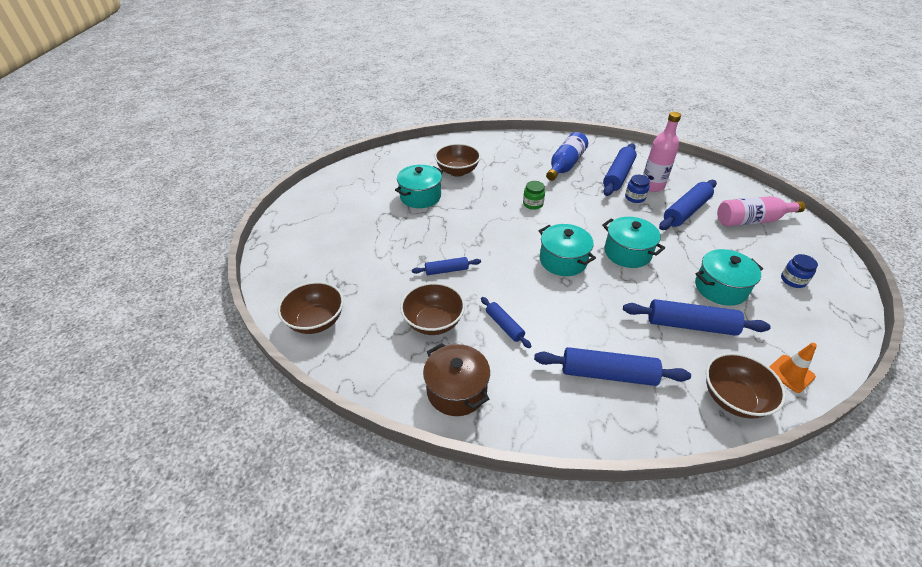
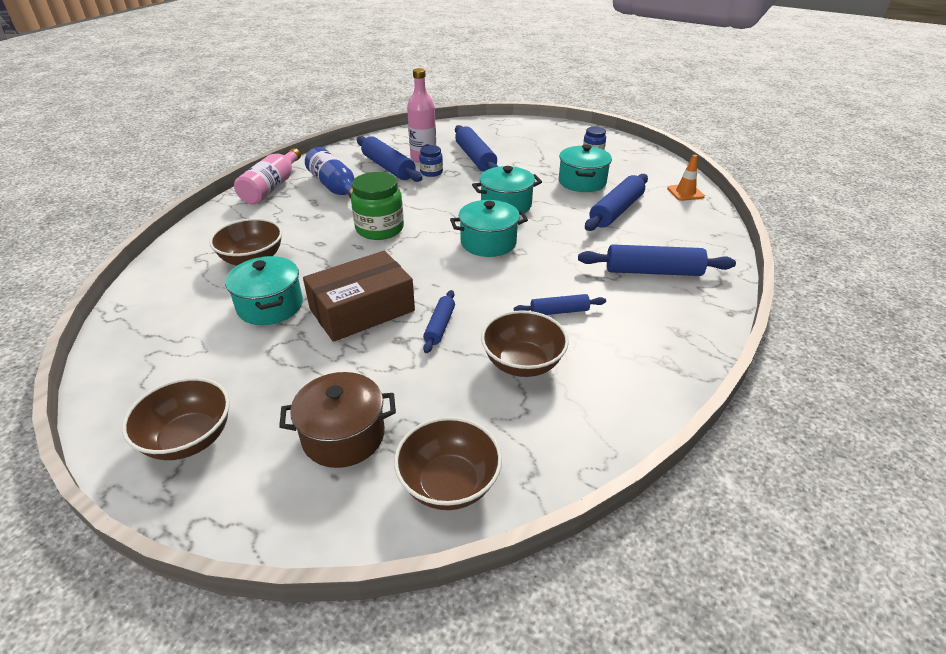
camera: 65 degrees left, 5 degrees down
brown pot [423,343,490,416] -> brown pot moved to [279,372,396,468]
green jar [523,181,545,210] -> green jar [351,172,404,240], size x1.82
blue rolling pin [534,347,691,386] -> blue rolling pin turned 60 degrees clockwise [578,244,736,276]
brown bowl [706,353,786,418] -> brown bowl moved to [122,377,230,460]
pink bottle [717,196,806,226] -> pink bottle moved to [234,148,301,205]
none -> brown box [303,251,415,342]

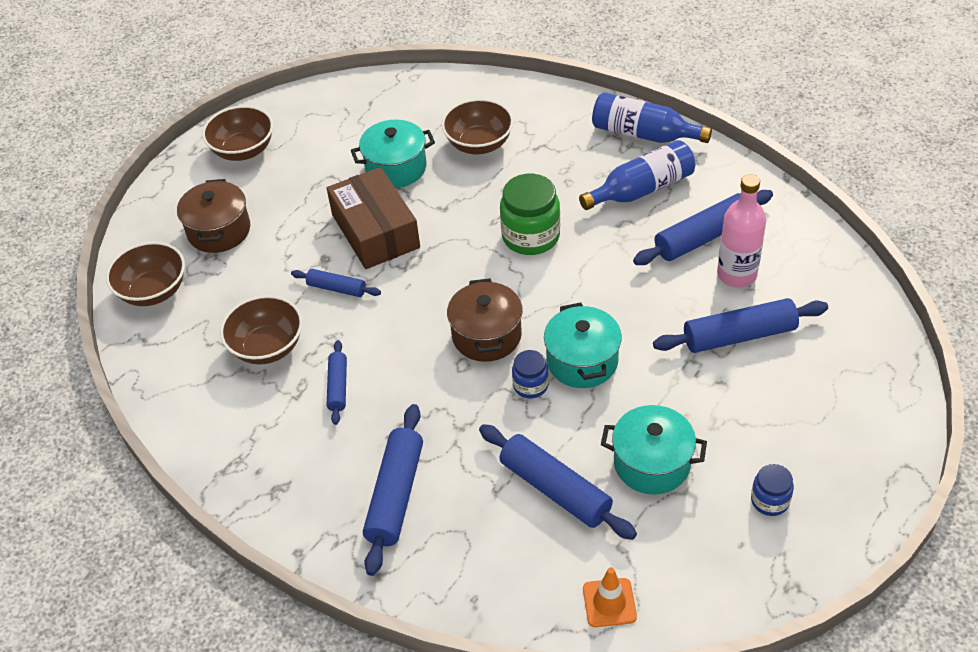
camera: 100 degrees right, 10 degrees up
pink bottle [234,148,301,205] -> blue bottle [592,92,712,143]
blue jar [419,145,443,177] -> blue jar moved to [512,350,549,398]
turquoise pot [450,200,528,257] -> brown pot [447,278,523,362]

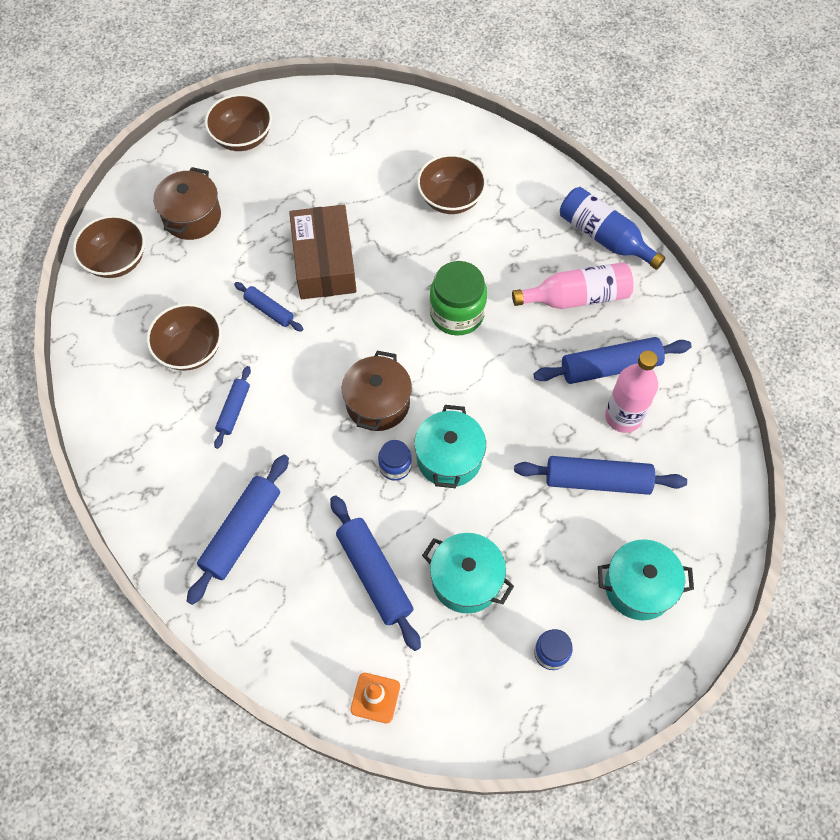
camera: 15 degrees right, 15 degrees up
turquoise pot [351,120,435,188] -> turquoise pot moved to [598,539,694,620]
blue bottle [579,140,695,210] -> pink bottle [512,262,634,309]

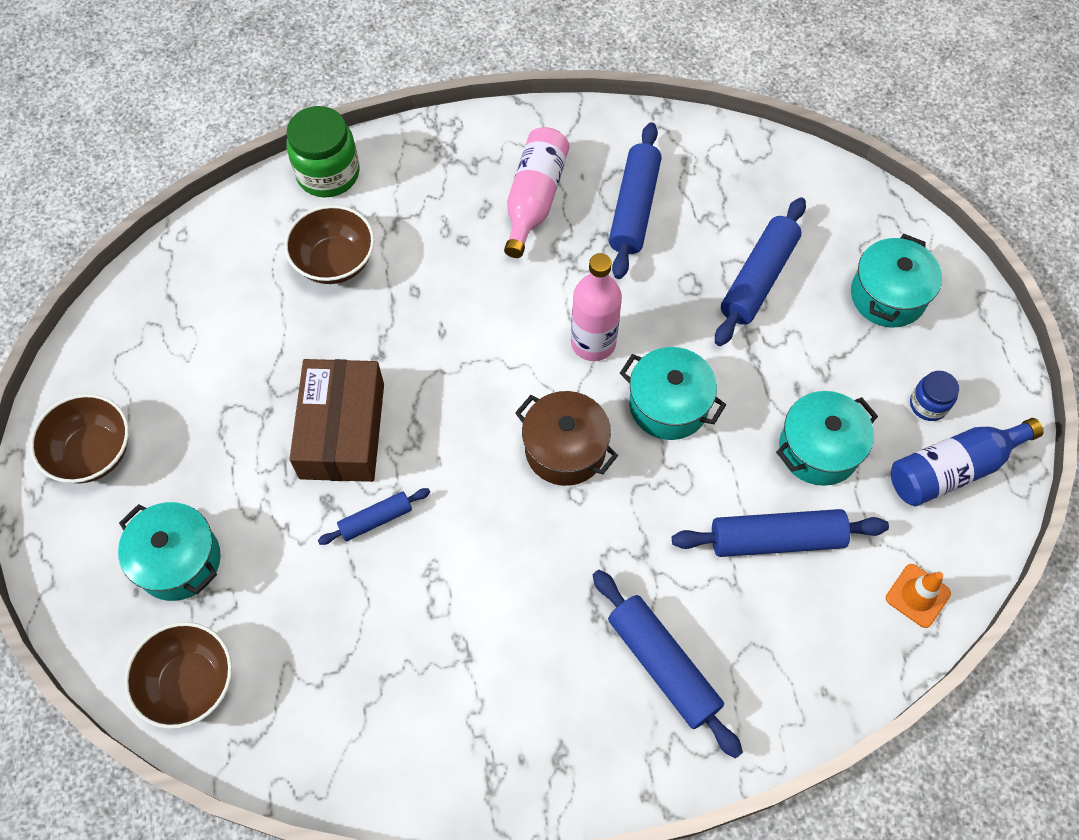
camera: 65 degrees left, 0 degrees up
brown bowl [147,303,222,371] -> none
brown pot [153,167,221,240] -> turquoise pot [118,502,221,601]
blue rolling pin [214,366,251,449] -> none
brown box [289,205,356,299] -> brown box turned 75 degrees clockwise [290,359,384,482]
blue jar [378,440,412,481] -> none
green jar [429,261,487,336] -> green jar moved to [286,106,359,197]
blue bottle [560,187,665,270] -> blue bottle moved to [891,418,1043,506]
pink bottle [605,350,658,433] -> pink bottle moved to [571,253,622,361]

